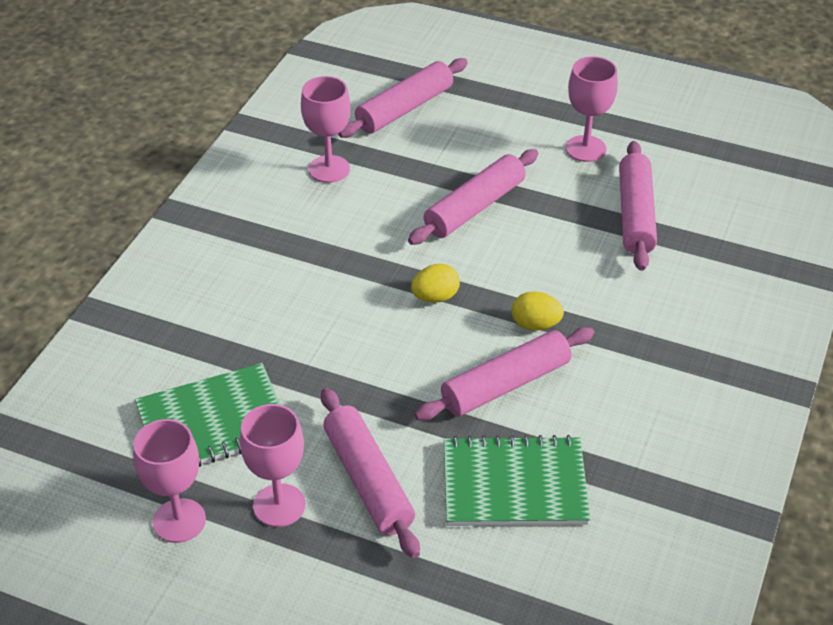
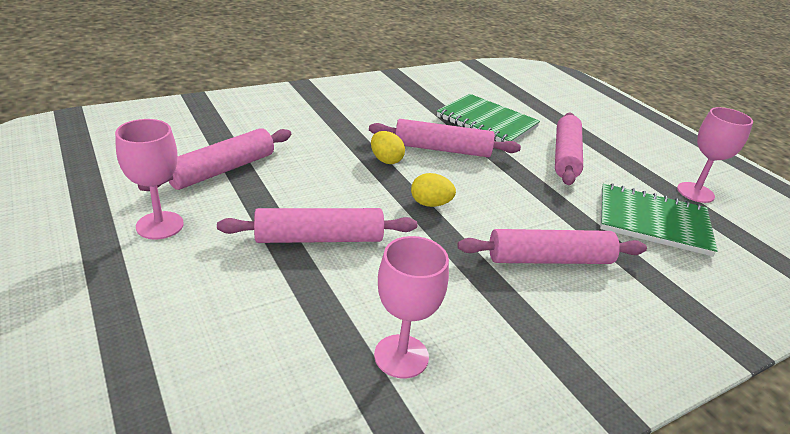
camera: 145 degrees left, 10 degrees down
pink goblet [240,404,306,527] -> none
pink rolling pin [338,58,468,138] -> pink rolling pin moved to [457,229,647,264]

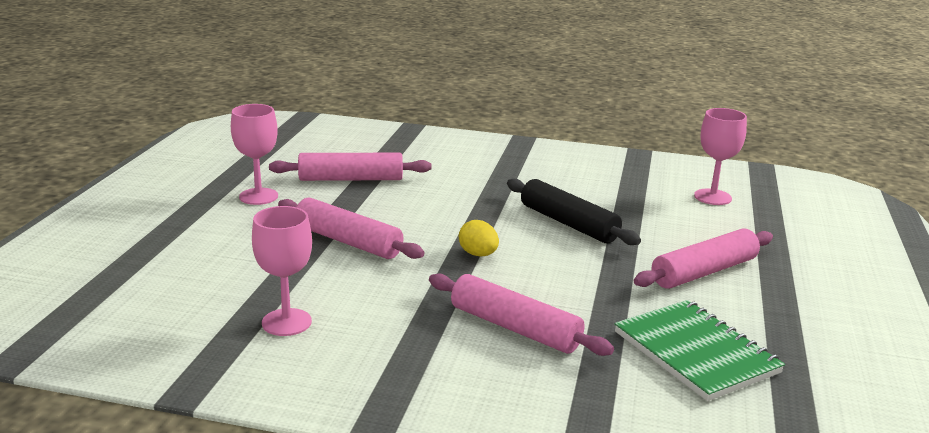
camera: 45 degrees right, 10 degrees down
pink rolling pin [369,119,521,157] -> black rolling pin [507,179,641,245]
yellow egg [371,131,405,164] -> none
green notebook [437,94,540,142] -> none
pink goblet [677,107,753,203] -> pink goblet moved to [694,108,747,205]

